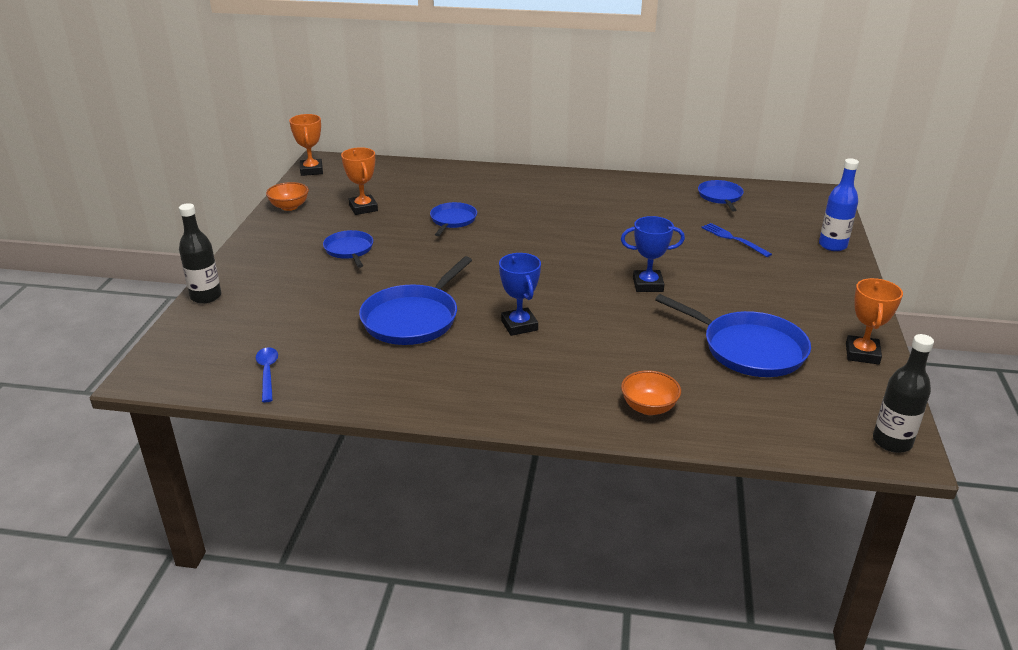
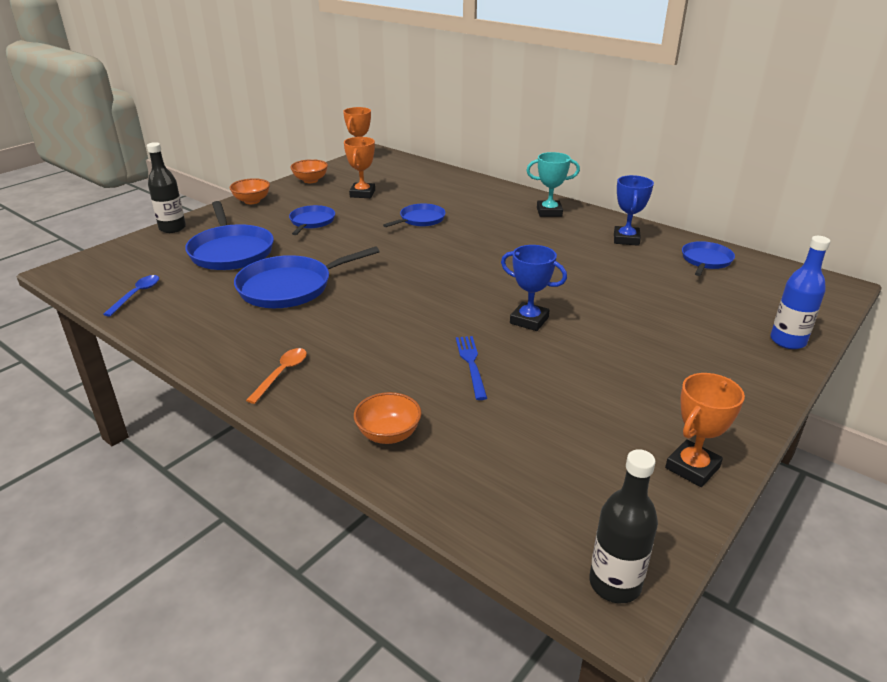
camera: 30 degrees right, 0 degrees up
blue trophy [499,253,541,336] -> blue trophy moved to [614,175,654,246]
blue pan [655,294,811,377] -> blue pan moved to [185,201,274,270]
blue fork [702,223,772,257] -> blue fork moved to [456,336,487,400]
none -> orange bowl [230,178,270,204]
none -> orange spoon [246,348,307,404]
none -> turquoise trophy [526,152,580,217]

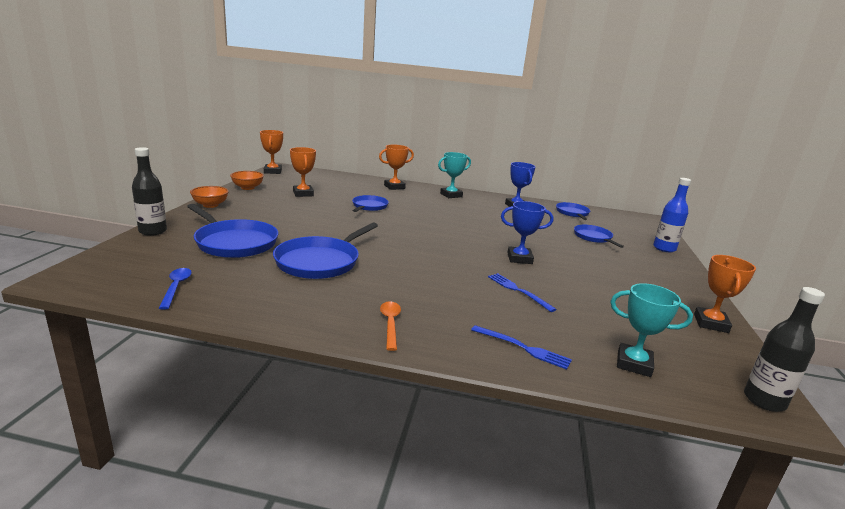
camera: 30 degrees left, 10 degrees down
blue pan [289,205,335,235] -> blue pan moved to [574,225,624,248]
orange bowl [354,392,422,444] -> blue fork [471,325,572,370]
none -> orange trophy [379,145,414,190]
none -> turquoise trophy [610,283,693,377]

